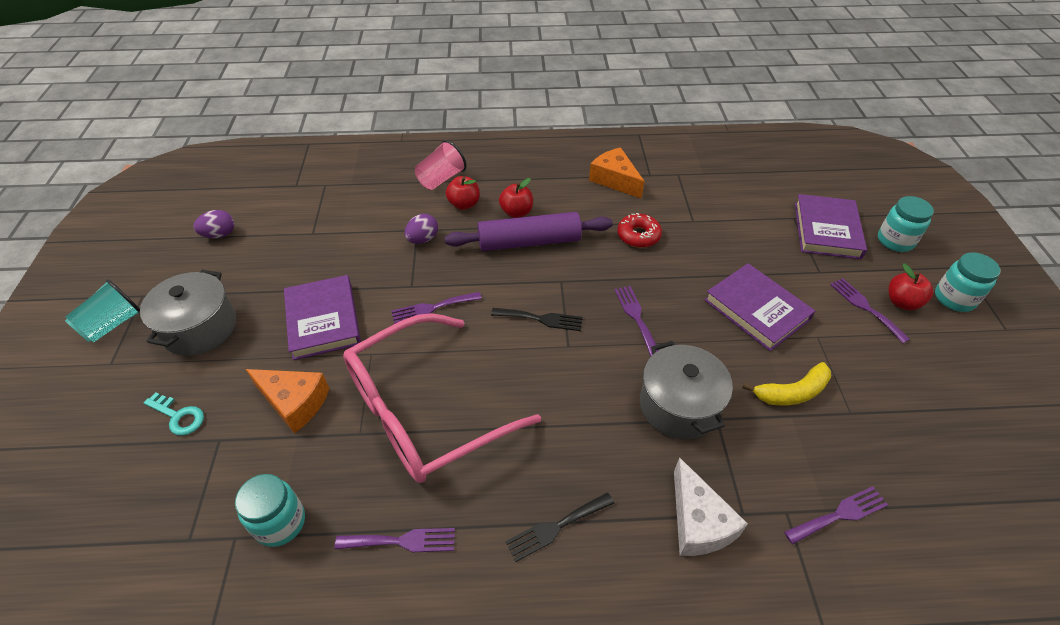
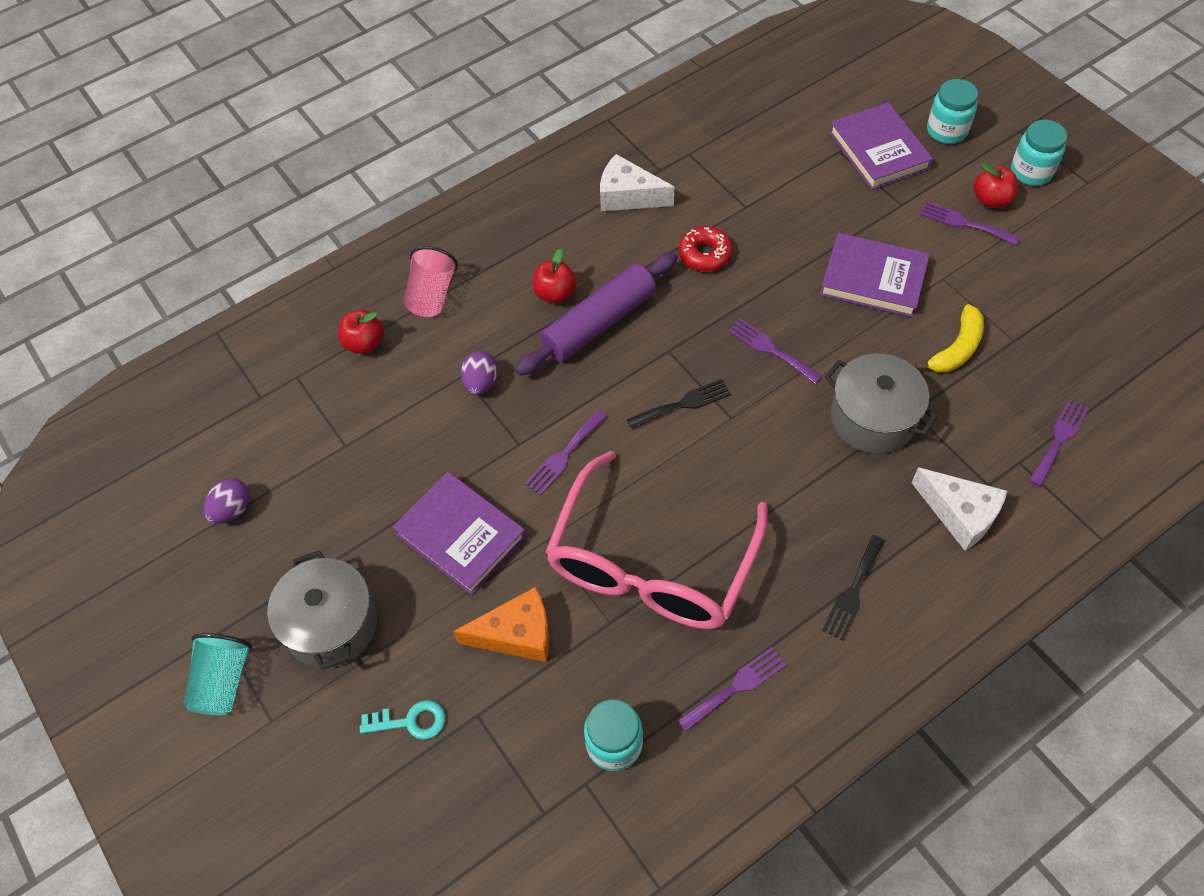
camera: 30 degrees left, 10 degrees up
red apple [446,176,480,210] -> red apple moved to [338,310,384,354]
orange cheese [589,147,644,198] -> white cheese [600,154,674,211]

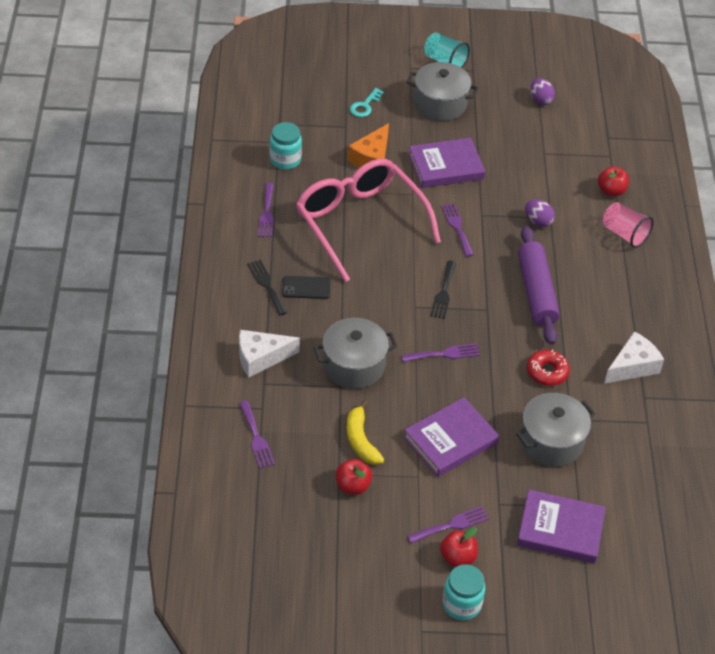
camera: 120 degrees right, 10 degrees down
red apple [533,249,577,303] -> red apple moved to [336,459,372,495]
turquoise jar [927,79,978,144] -> none
none -> black phone [282,276,330,299]
none -> grey pot [516,393,595,467]

